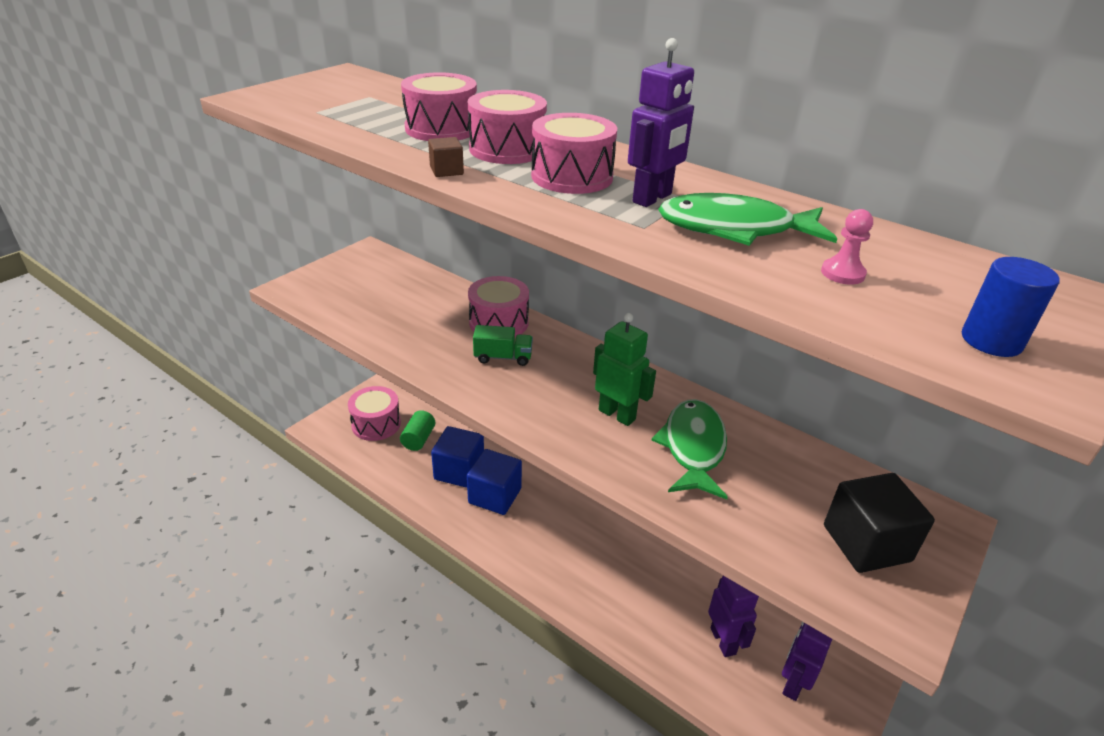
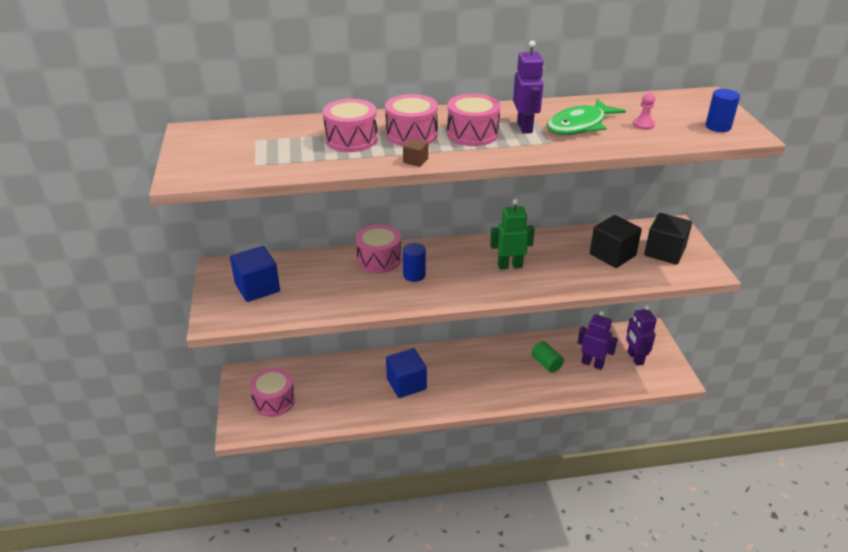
camera: 45 degrees left, 0 degrees up
green cylinder [400,410,435,451] -> green cylinder moved to [531,341,564,373]
blue cube [431,426,484,488] -> blue cube moved to [230,246,280,302]
green truck [473,325,533,366] -> blue cylinder [403,243,426,282]
green fish [652,399,728,500] -> none
none -> black cube [590,215,642,268]

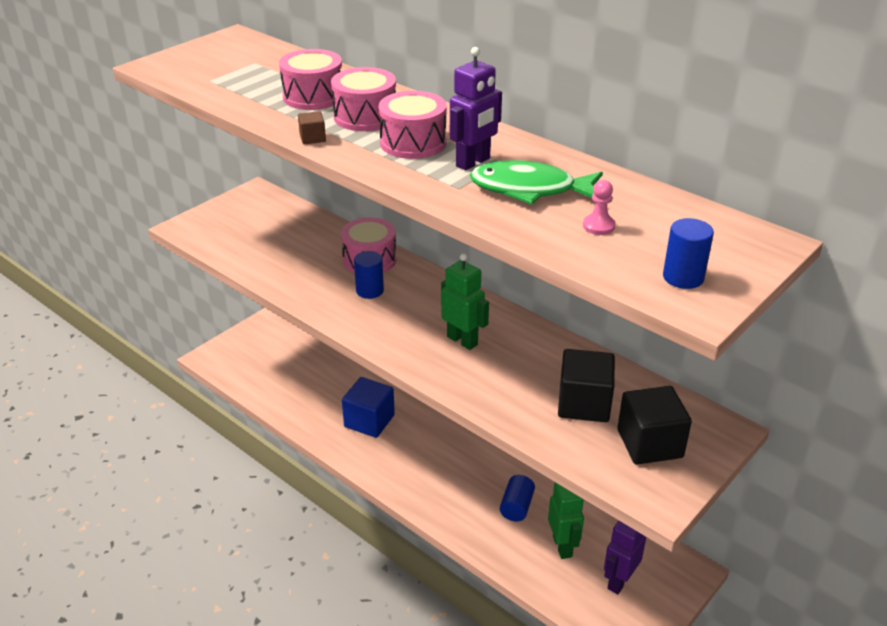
camera: 50 degrees right, 0 degrees up
blue cube [230,246,280,302] -> none
pink drum [250,368,295,417] -> none
green cylinder [531,341,564,373] -> blue cylinder [500,475,535,522]
purple robot [577,311,618,370] -> green robot [548,482,584,559]

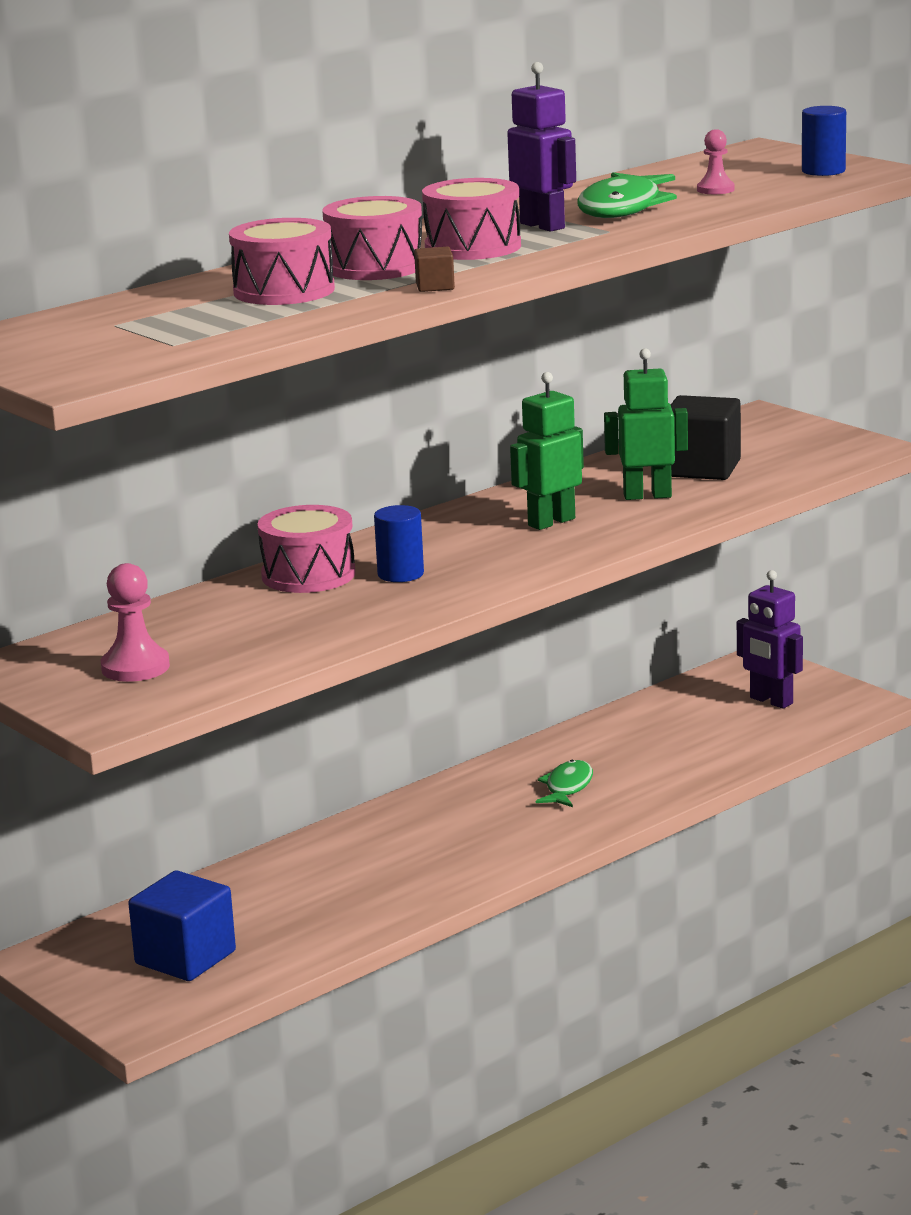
camera: 80 degrees left, 15 degrees down
blue cube [342,377,395,438] -> blue cube moved to [128,870,236,981]
blue cylinder [500,475,535,522] -> none
green robot [548,482,584,559] -> green robot moved to [604,349,688,500]
black cube [617,386,692,465] -> none
none -> pink pawn [101,563,170,682]
none -> green fish [536,760,593,807]

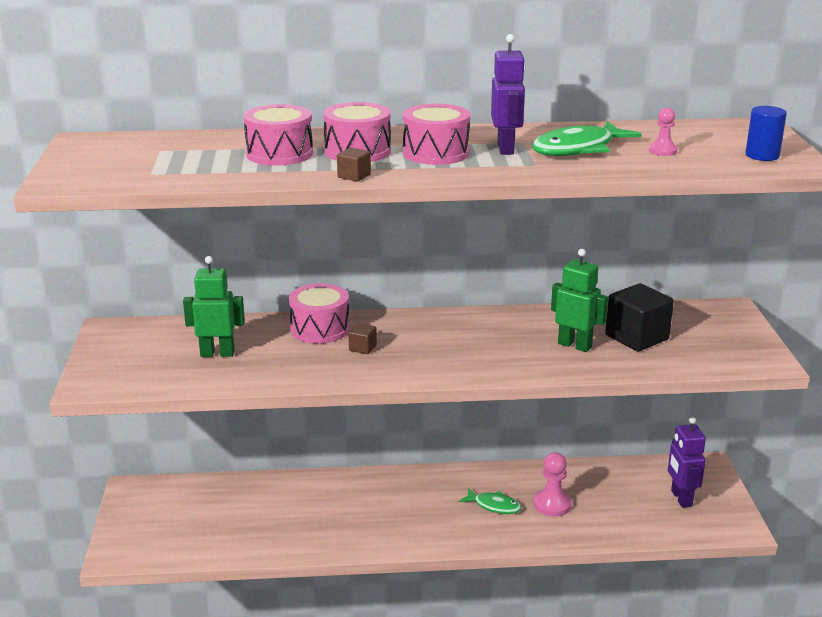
camera: 35 degrees right, 5 degrees up
pink pawn [101,563,170,682] -> pink pawn moved to [534,452,572,516]
blue cube [128,870,236,981] -> none
blue cylinder [374,505,424,582] -> brown cube [348,323,377,354]
green robot [510,372,584,530] -> green robot moved to [183,256,245,357]
green fish [536,760,593,807] -> green fish turned 60 degrees clockwise [459,487,521,514]

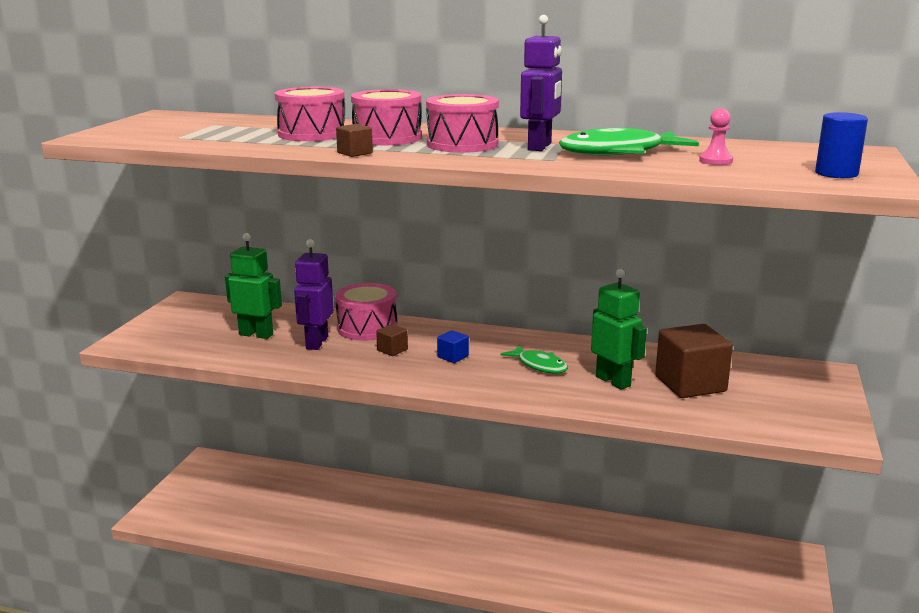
camera: 20 degrees right, 5 degrees down
green fish [459,487,521,514] -> green fish moved to [501,345,568,374]
pink pawn [534,452,572,516] -> none
black cube [605,283,674,352] -> brown cube [655,324,733,398]
purple robot [668,417,706,508] -> purple robot moved to [294,239,334,350]
none -> blue cube [437,330,469,363]

